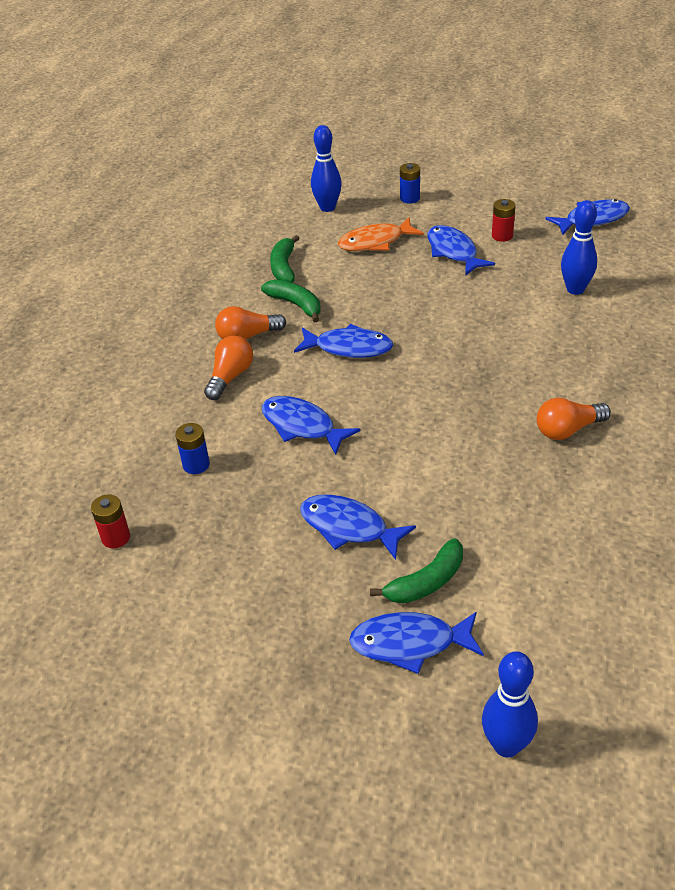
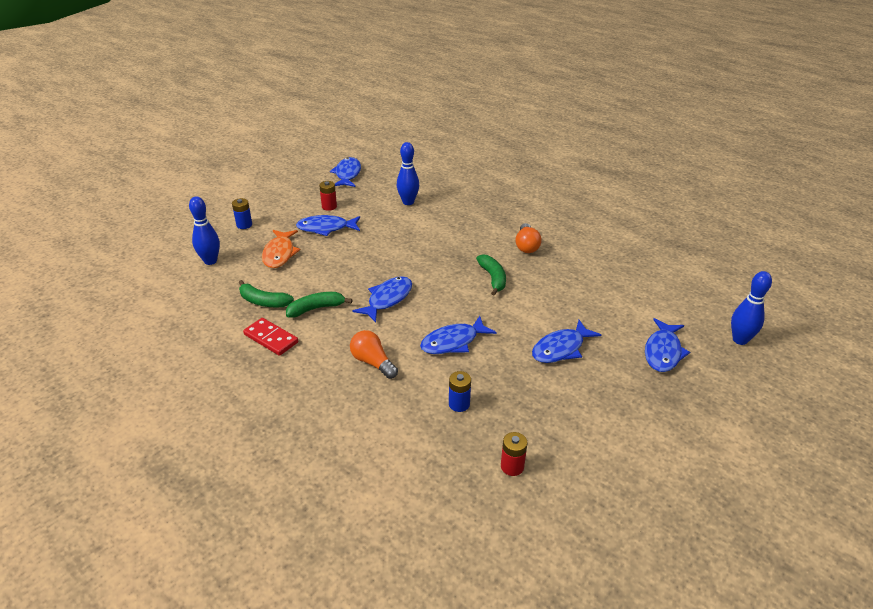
camera: 70 degrees left, 5 degrees down
orange light bulb [215,306,286,339] -> none
green banana [370,538,463,603] -> green banana moved to [476,254,506,296]
none -> red domino [243,318,298,356]

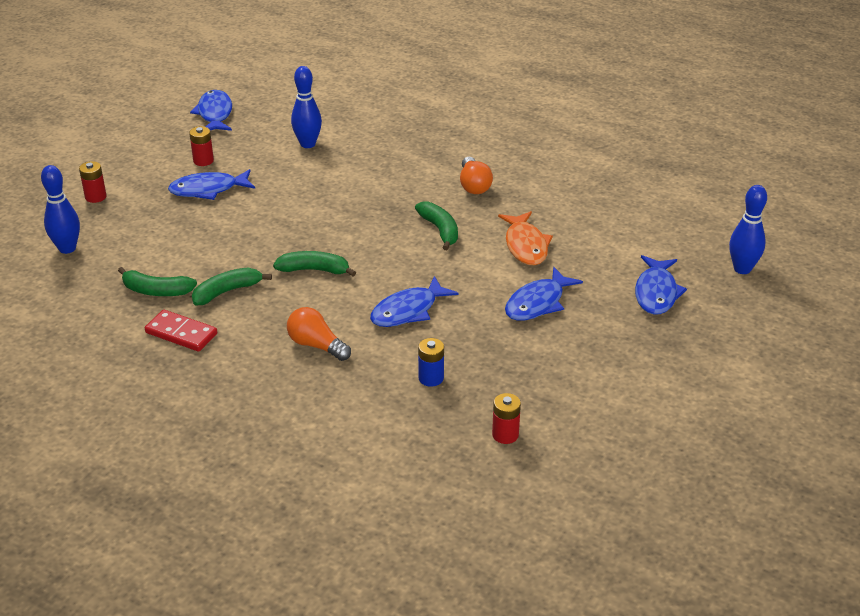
camera: 10 degrees left, 0 degrees up
blue battery [232,198,252,229] -> red battery [79,161,107,203]
orange fish [262,230,300,268] -> orange fish moved to [498,211,553,265]
blue fish [352,276,412,322] -> green banana [273,251,356,276]

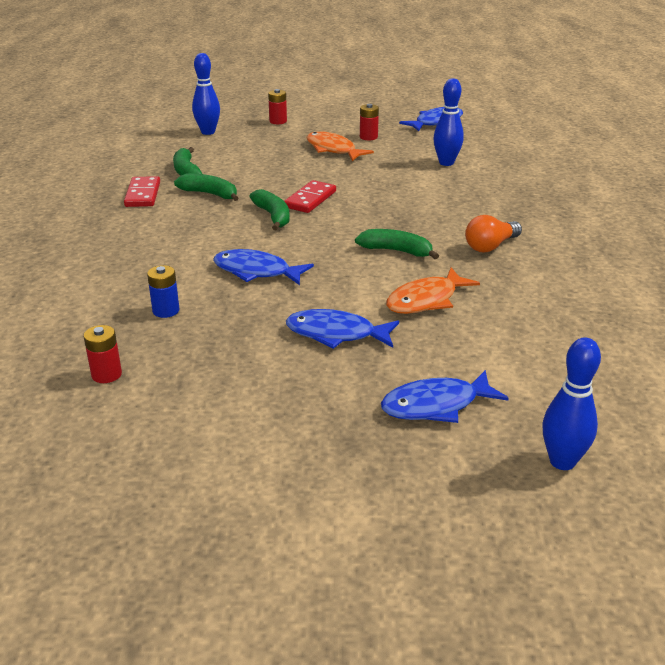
camera: 60 degrees right, 5 degrees down
blue fish [168,169,255,200] -> orange fish [306,131,374,161]
orange light bulb [287,307,351,361] -> none
green banana [415,202,458,250] -> green banana turned 105 degrees counterclockwise [355,229,439,259]
none -> red domino [284,180,336,213]

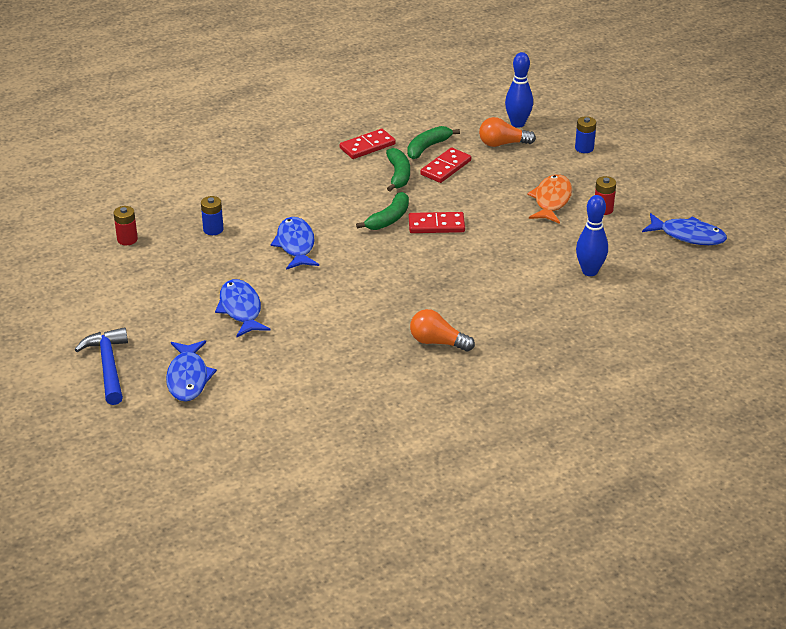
camera: 60 degrees right, 5 degrees up
red battery [268,89,287,124] -> blue battery [575,116,596,153]
green banana [355,229,439,259] -> none
blue fish [381,370,509,423] -> blue fish turned 135 degrees counterclockwise [166,340,217,402]
orange fish [386,268,480,314] -> none
blue bowling pin [543,337,601,470] -> none
none -> blue hammer [74,327,128,405]
none -> red domino [420,148,471,183]
none -> orange light bulb [479,117,536,147]

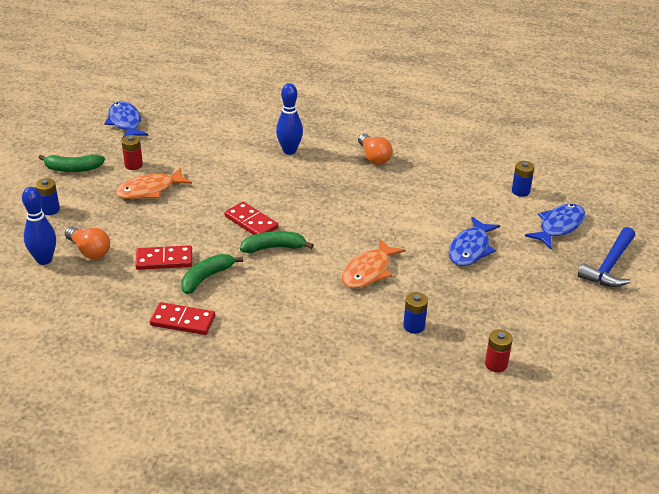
camera: 135 degrees left, 0 degrees up
blue fish [271,217,319,270] -> orange fish [342,238,406,288]
green banana [407,126,460,159] -> green banana moved to [39,154,105,172]
blue bowling pin [576,195,608,276] -> blue bowling pin moved to [276,83,303,155]
none -> blue battery [512,161,534,197]

